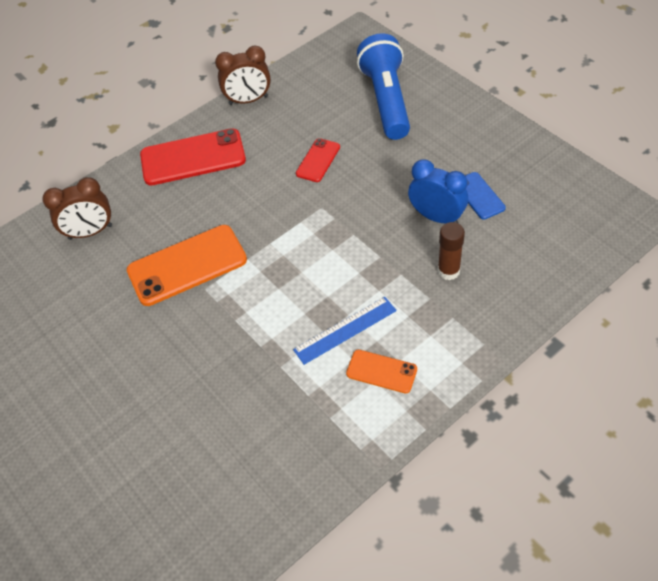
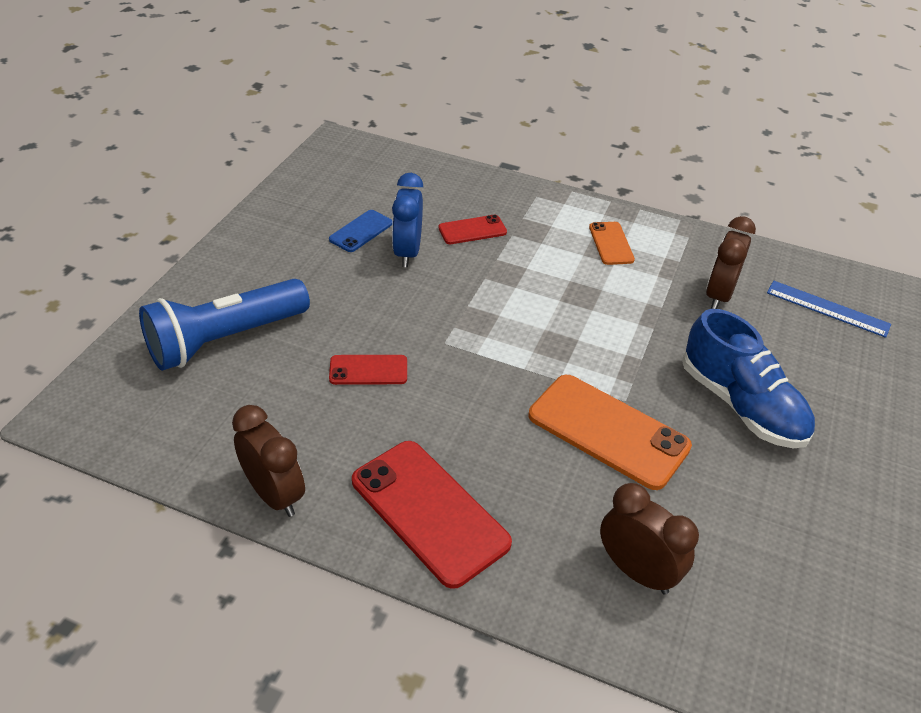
camera: 125 degrees left, 10 degrees down
blue ruler [293,297,397,365] -> blue ruler moved to [767,281,891,338]
brown glue stick [438,222,465,280] -> red phone [439,215,507,244]
none -> blue shoe [682,309,815,449]
none -> brown clock [706,216,756,309]

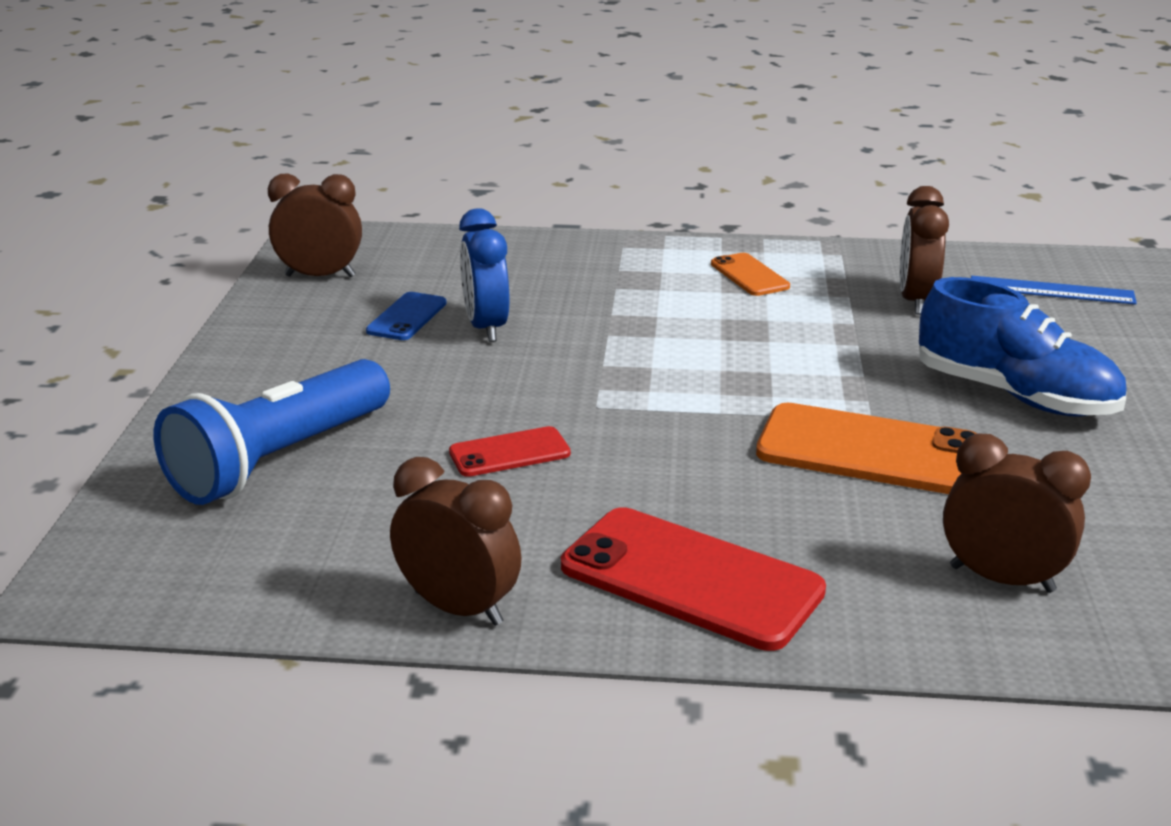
camera: 15 degrees left, 15 degrees down
red phone [439,215,507,244] -> none
none -> brown clock [268,174,362,277]

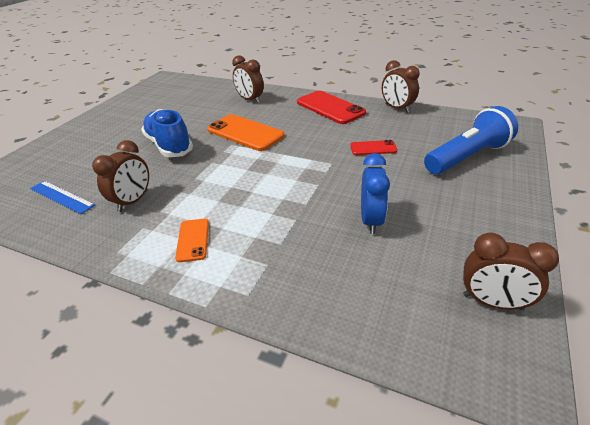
camera: 160 degrees left, 10 degrees up
blue phone [366,292,447,340] -> none

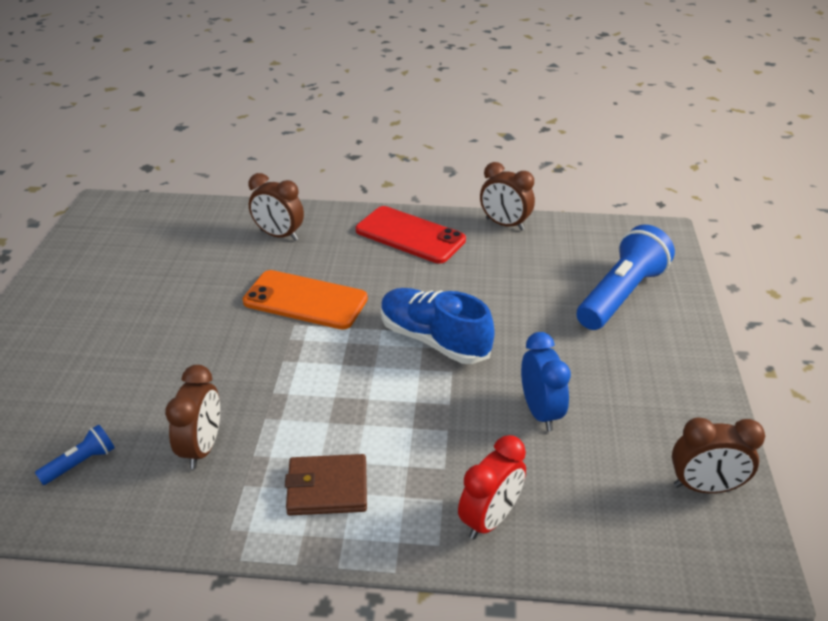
camera: 20 degrees left, 0 degrees up
blue ruler [30,181,95,214] -> blue flashlight [35,425,115,485]
blue shoe [141,109,193,157] -> blue shoe moved to [381,288,495,364]
orange phone [175,219,209,262] -> brown wallet [285,454,367,515]
red phone [350,140,397,155] -> none
none -> red clock [458,435,526,539]

